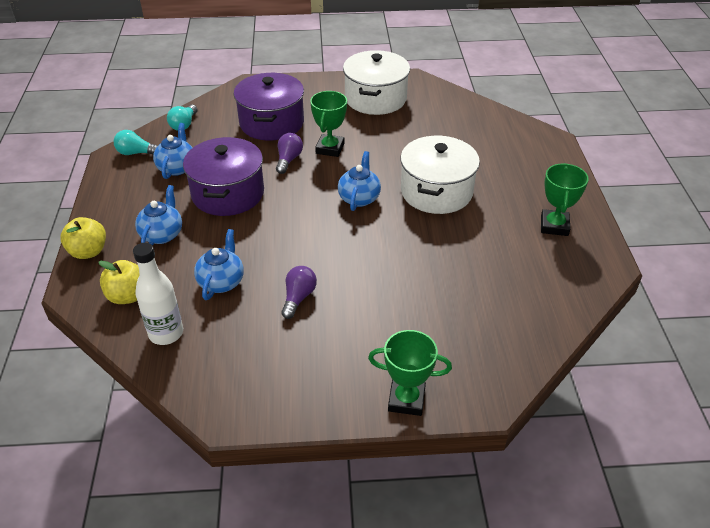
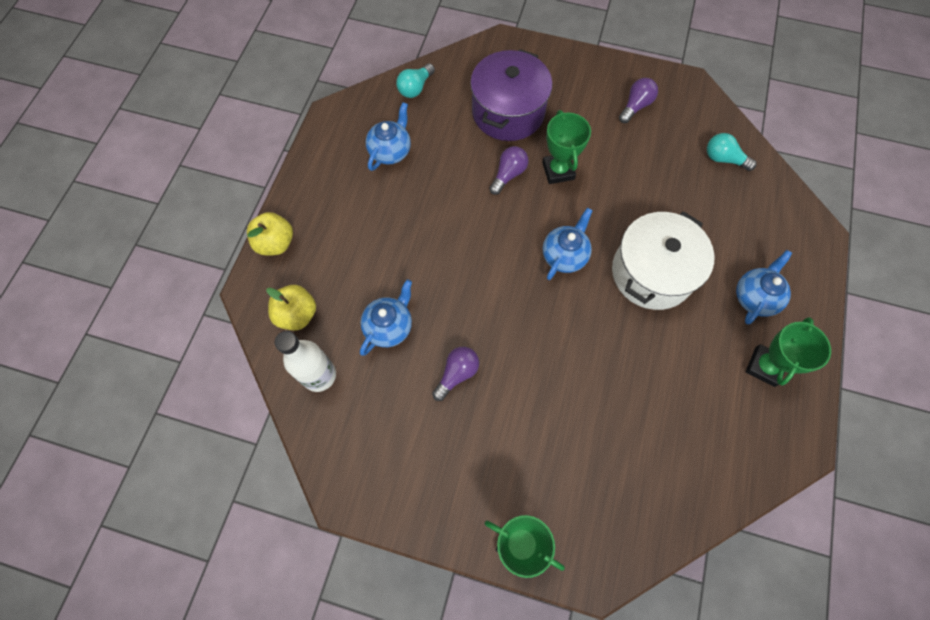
camera: 20 degrees right, 25 degrees up
turquoise light bulb [114,130,157,155] -> turquoise light bulb moved to [707,133,757,171]
blue teapot [135,185,182,246] -> blue teapot moved to [736,250,792,324]
purple pot [183,137,264,216] -> none
green trophy [310,91,347,157] -> green trophy turned 45 degrees counterclockwise [542,110,591,184]
white pot [343,50,410,115] -> purple light bulb [619,78,658,123]

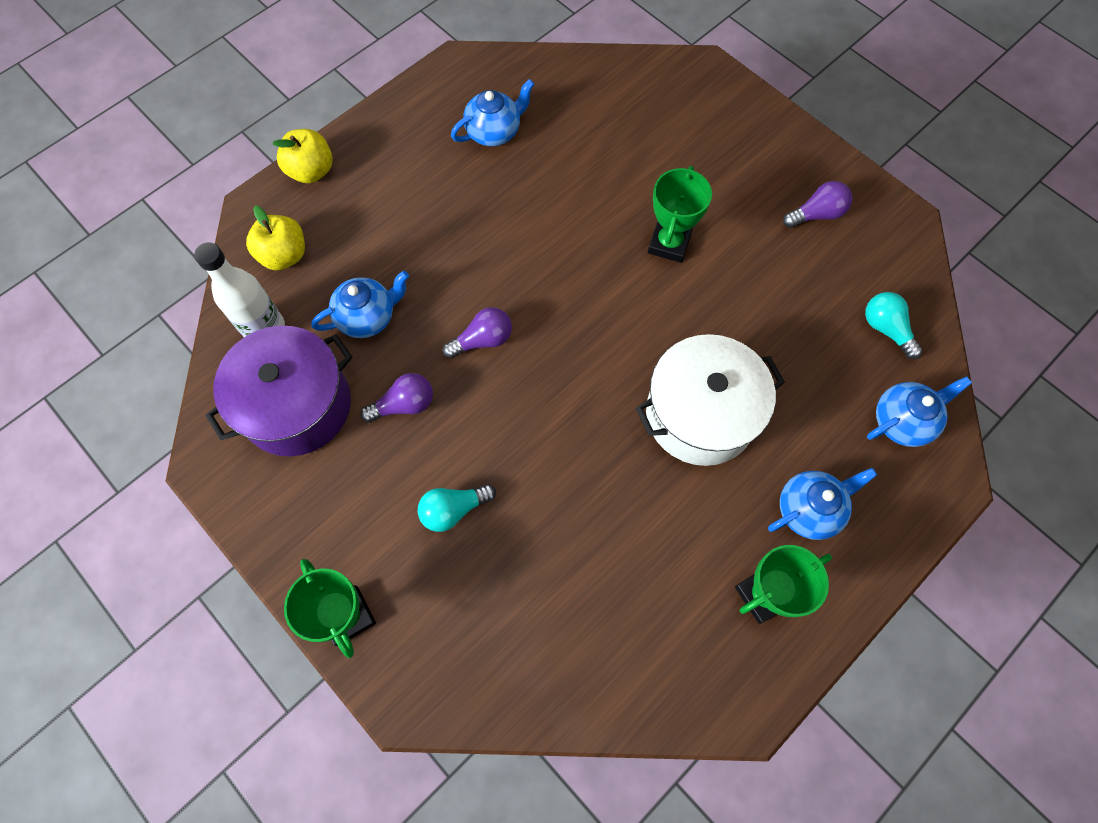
camera: 30 degrees right, 0 degrees up
turquoise light bulb [396,63,435,98] -> turquoise light bulb moved to [418,484,496,532]
purple pot [470,49,552,141] -> purple pot moved to [205,326,353,456]
purple light bulb [489,146,528,195] -> purple light bulb moved to [443,307,512,358]
blue teapot [543,208,593,280] -> blue teapot moved to [867,376,972,447]

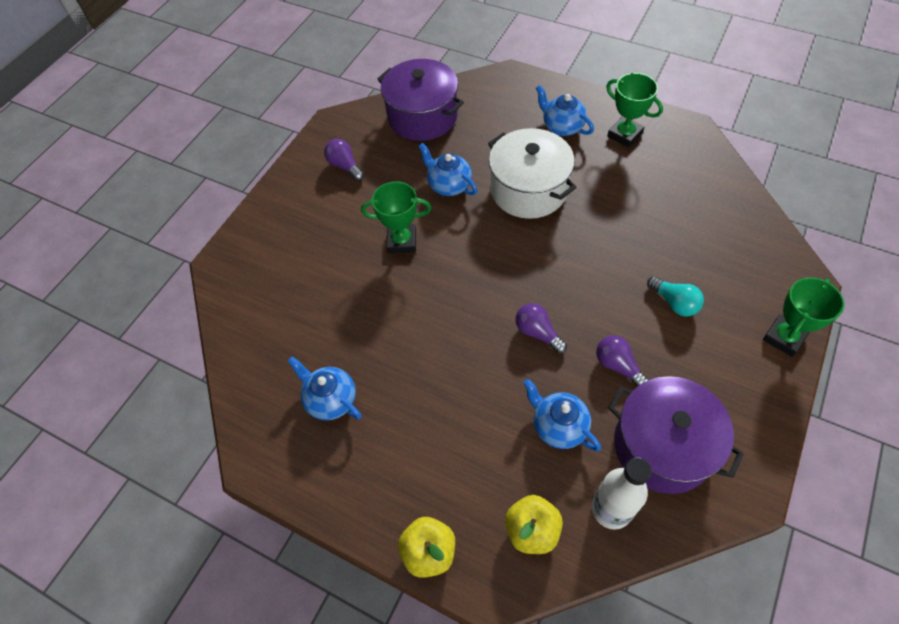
camera: 105 degrees left, 10 degrees down
turquoise light bulb [865,292,923,359] -> purple pot [377,59,464,141]
blue teapot [867,376,972,447] -> blue teapot moved to [418,143,478,196]

